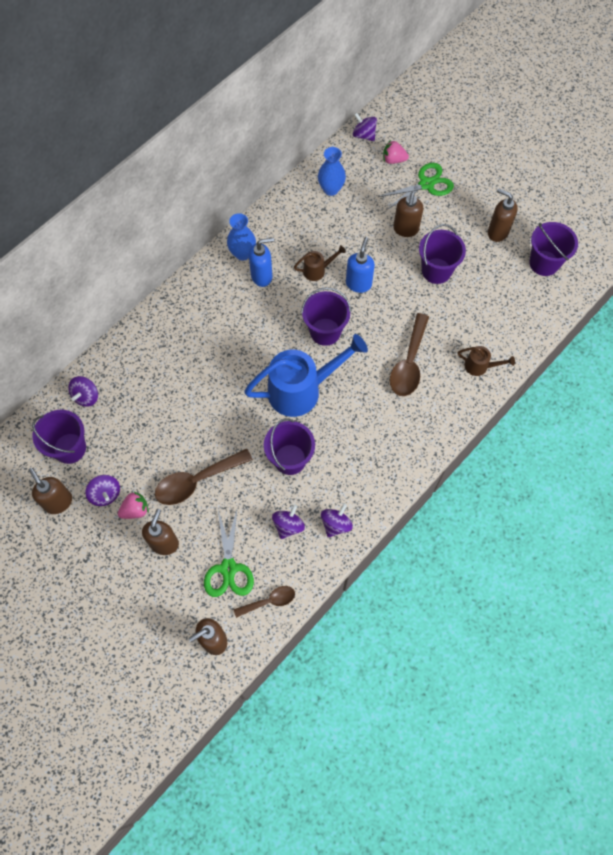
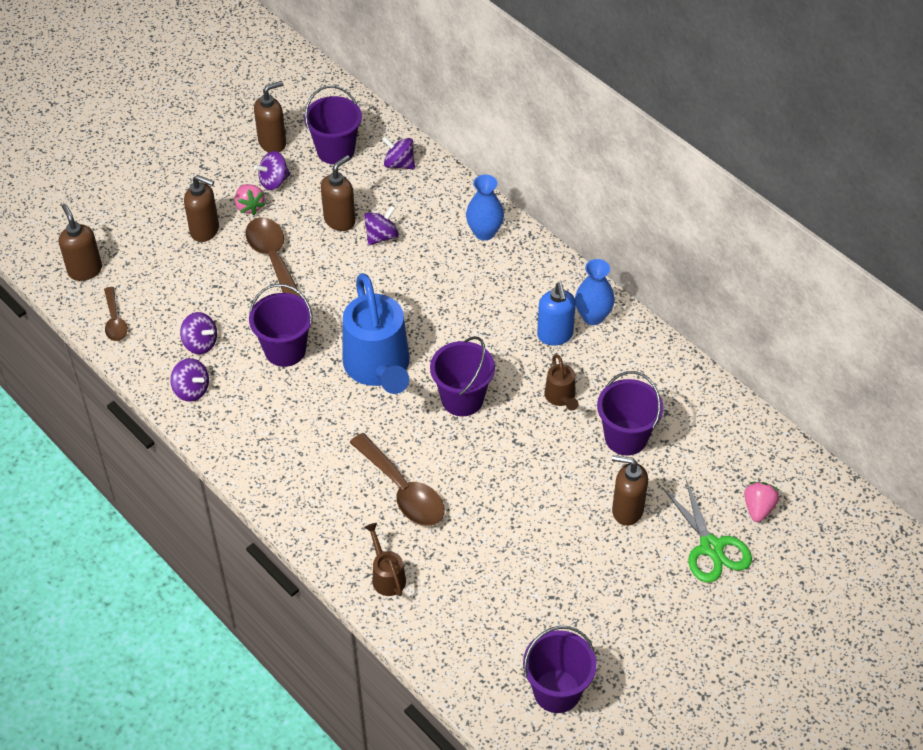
camera: 95 degrees right, 15 degrees down
green scissors [204,510,254,597] -> none
blue vase [318,147,346,196] -> blue vase moved to [466,175,504,241]
blue soap dispenser [346,237,375,293] -> none
purple spinning top [353,113,377,141] -> purple spinning top moved to [364,206,399,245]
brown spoon [390,313,429,396] -> brown spoon turned 150 degrees counterclockwise [349,433,445,526]
purple bucket [419,224,466,284] -> purple bucket moved to [597,371,664,455]
brown watering can [458,346,515,376] -> brown watering can turned 135 degrees clockwise [364,523,406,596]
brown soap dispenser [488,188,518,242] -> brown soap dispenser moved to [321,155,355,231]

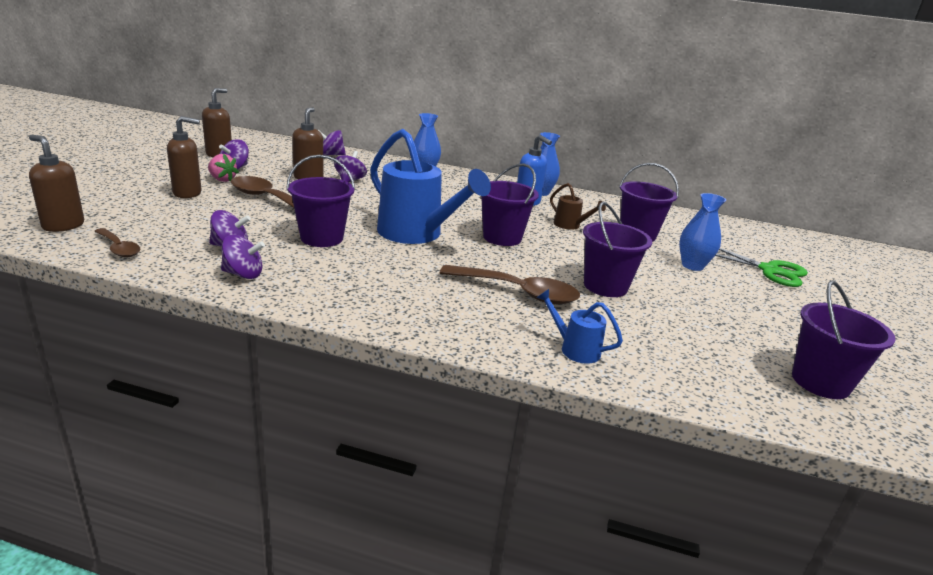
camera: 35 degrees left, 25 degrees down
purple bucket [304,86,362,165] -> purple bucket moved to [583,202,652,297]
brown watering can [364,523,406,596] -> blue watering can [536,289,623,364]
brown soap dispenser [612,455,648,526] -> blue vase [679,193,726,271]
pink strawberry [744,482,779,522] -> none

